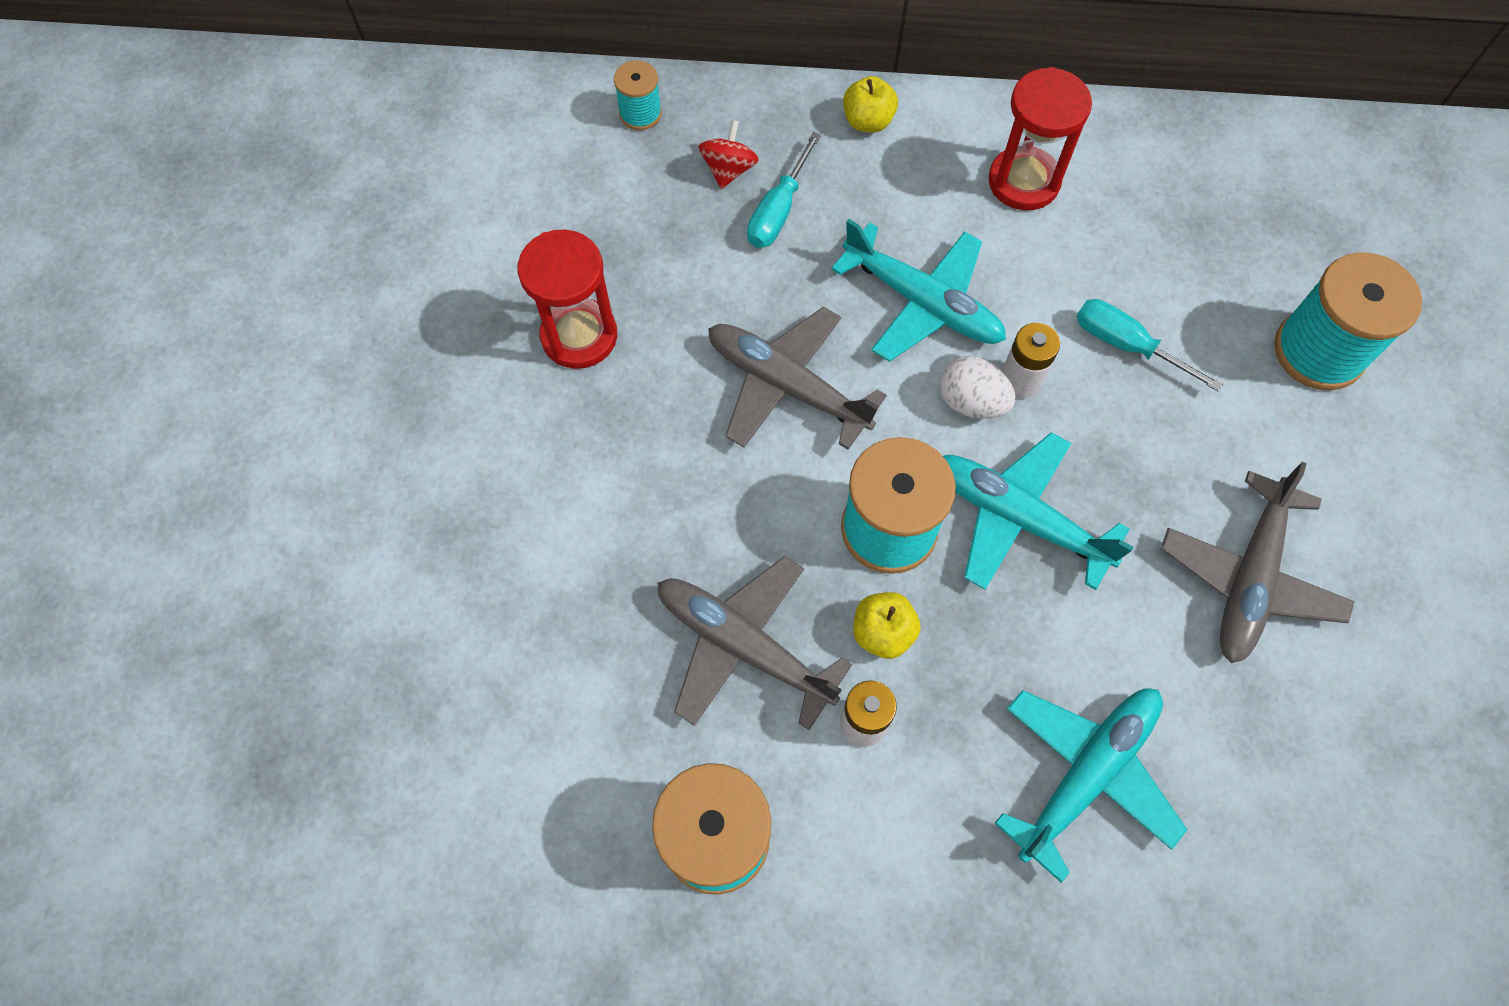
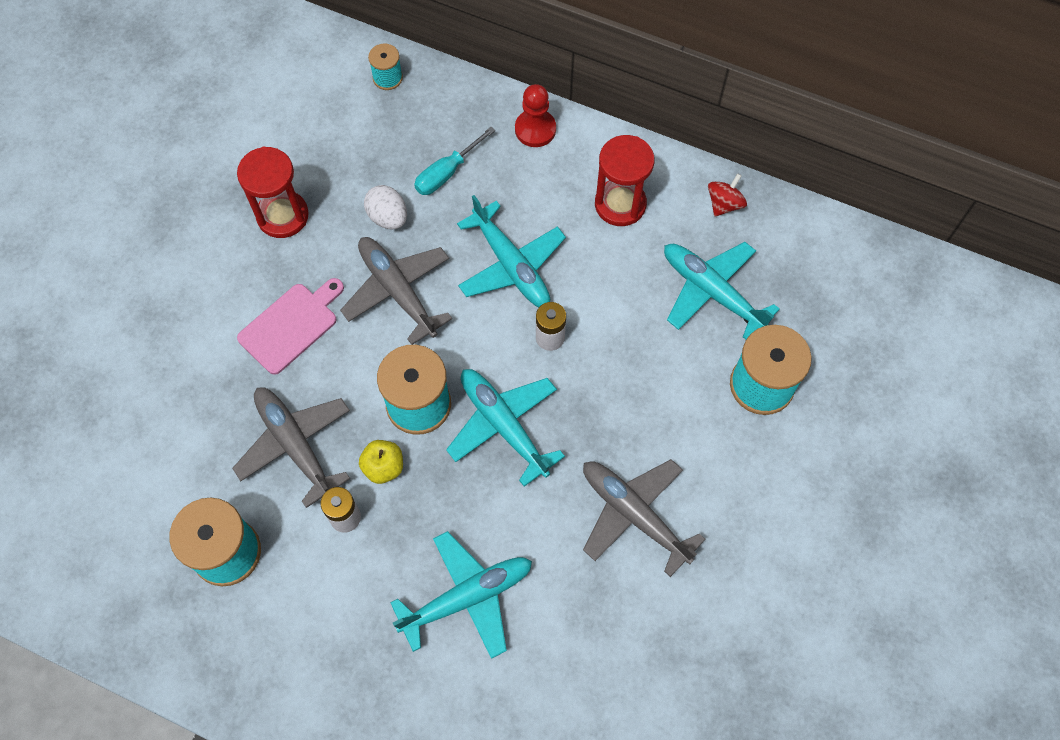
camera: 20 degrees right, 0 degrees up
red spinning top [698,120,759,189] -> red spinning top moved to [708,173,747,217]
yellow apple [843,76,898,132] -> red pawn [515,84,556,147]
white egg [939,356,1016,419] -> white egg moved to [364,185,407,229]
turquoise screwdriver [1077,299,1223,391] -> none
grey plane [1161,462,1354,663] -> grey plane turned 90 degrees clockwise [583,459,706,577]
none -> pink cutting board [237,278,344,375]
none -> turquoise plane [664,242,780,340]

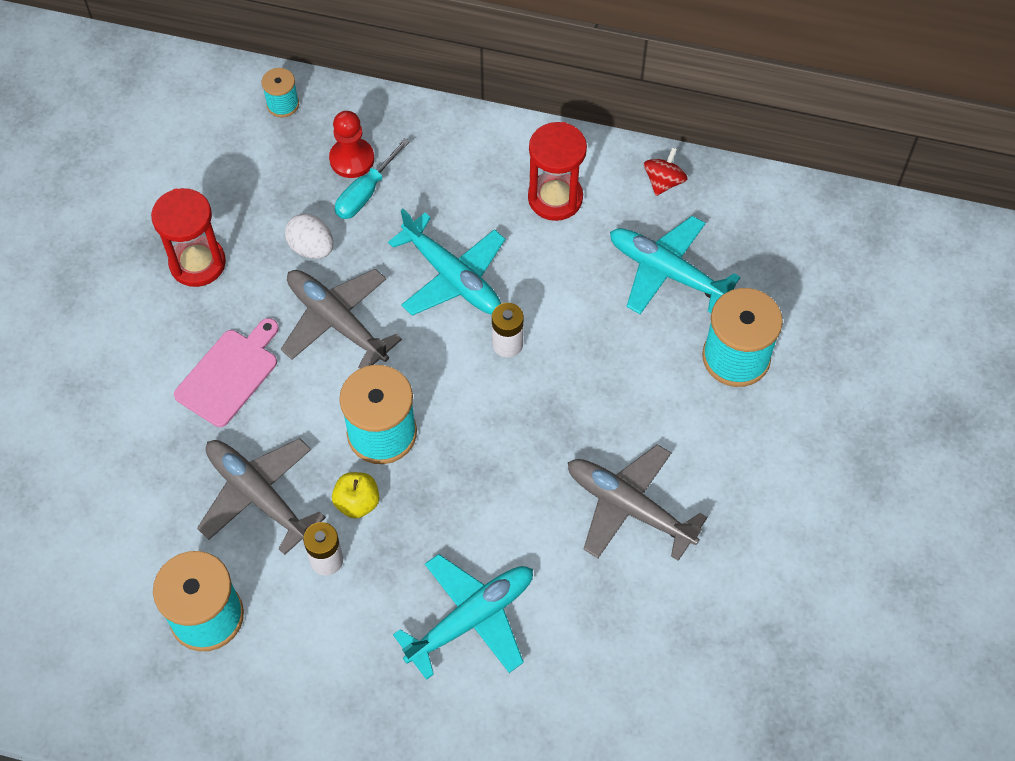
camera: 10 degrees left, 5 degrees down
turquoise plane [446,369,565,487] -> none
red pawn [515,84,556,147] -> red pawn moved to [329,111,374,178]

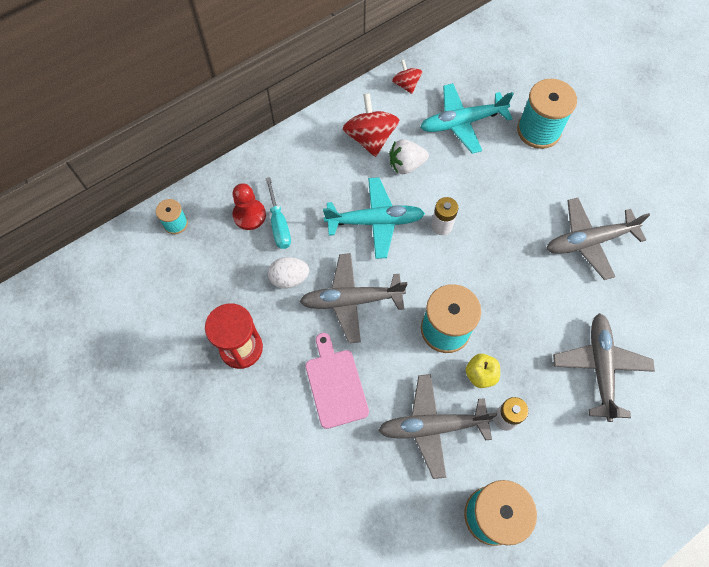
camera: 50 degrees left, 5 degrees up
turquoise plane [393,554,533,680] -> grey plane [553,313,655,422]
red hourglass [528,122,587,221] -> red spinning top [343,93,399,157]
none -> white strawberry [389,139,429,174]

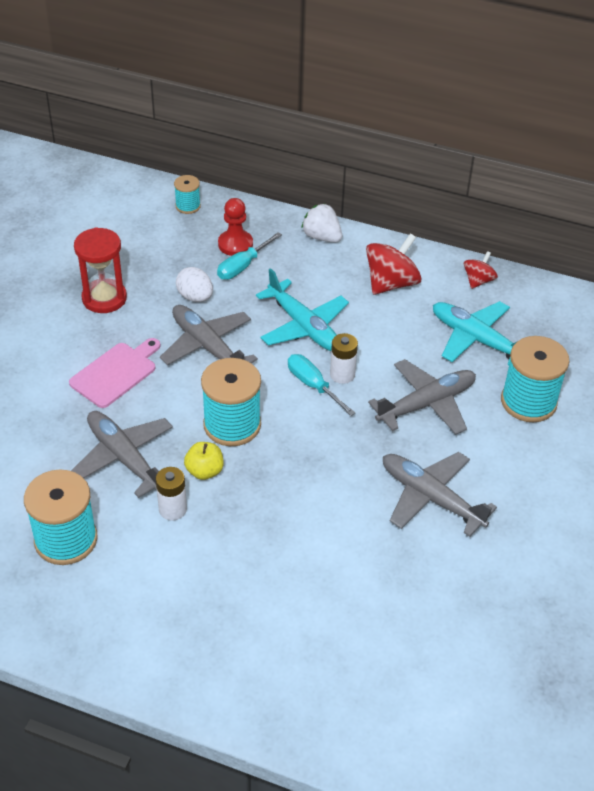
camera: 55 degrees right, 20 degrees down
white strawberry [389,139,429,174] -> white strawberry moved to [301,204,342,243]
grey plane [553,313,655,422] -> grey plane moved to [368,359,476,435]
none -> turquoise screwdriver [288,354,355,416]

